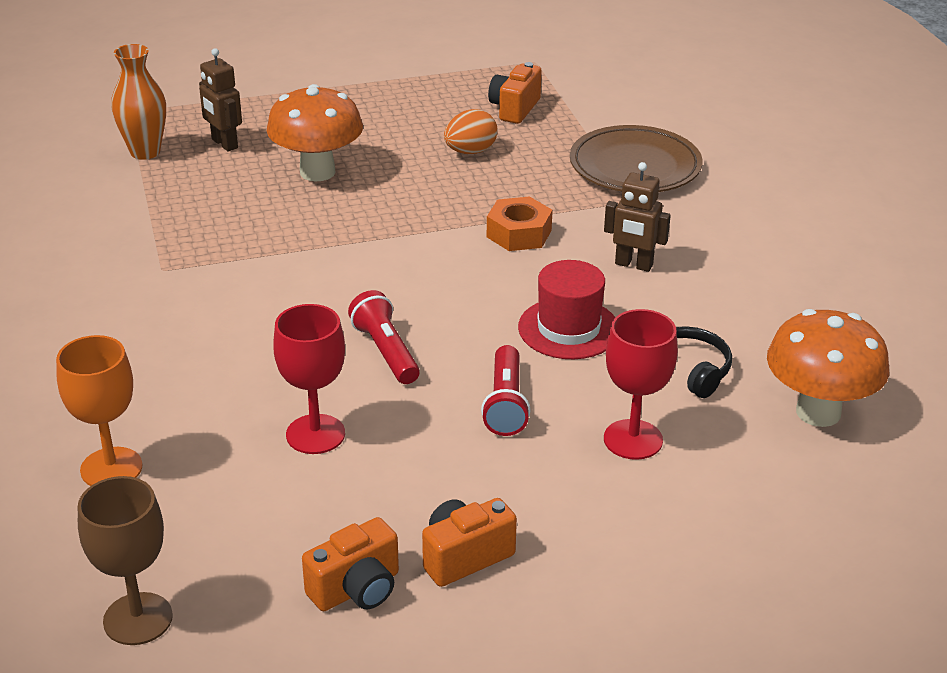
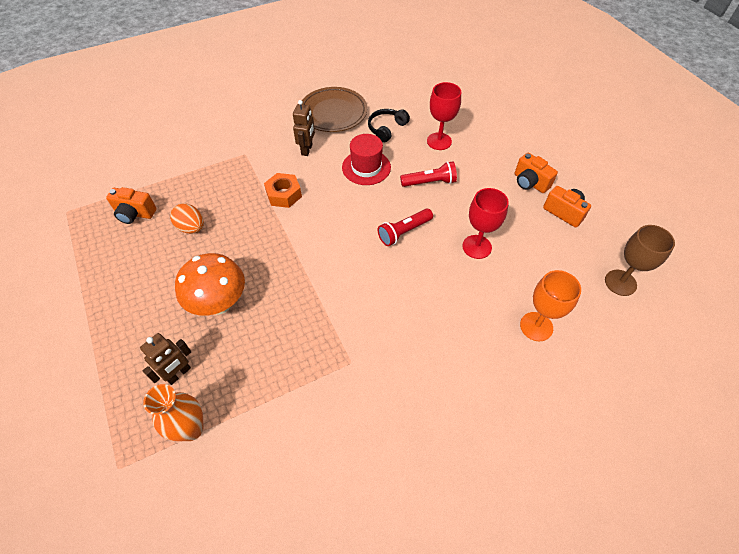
camera: 100 degrees left, 20 degrees up
brown plate [570,125,703,192] -> brown plate moved to [302,87,367,132]
orange mushroom [767,309,889,427] -> none

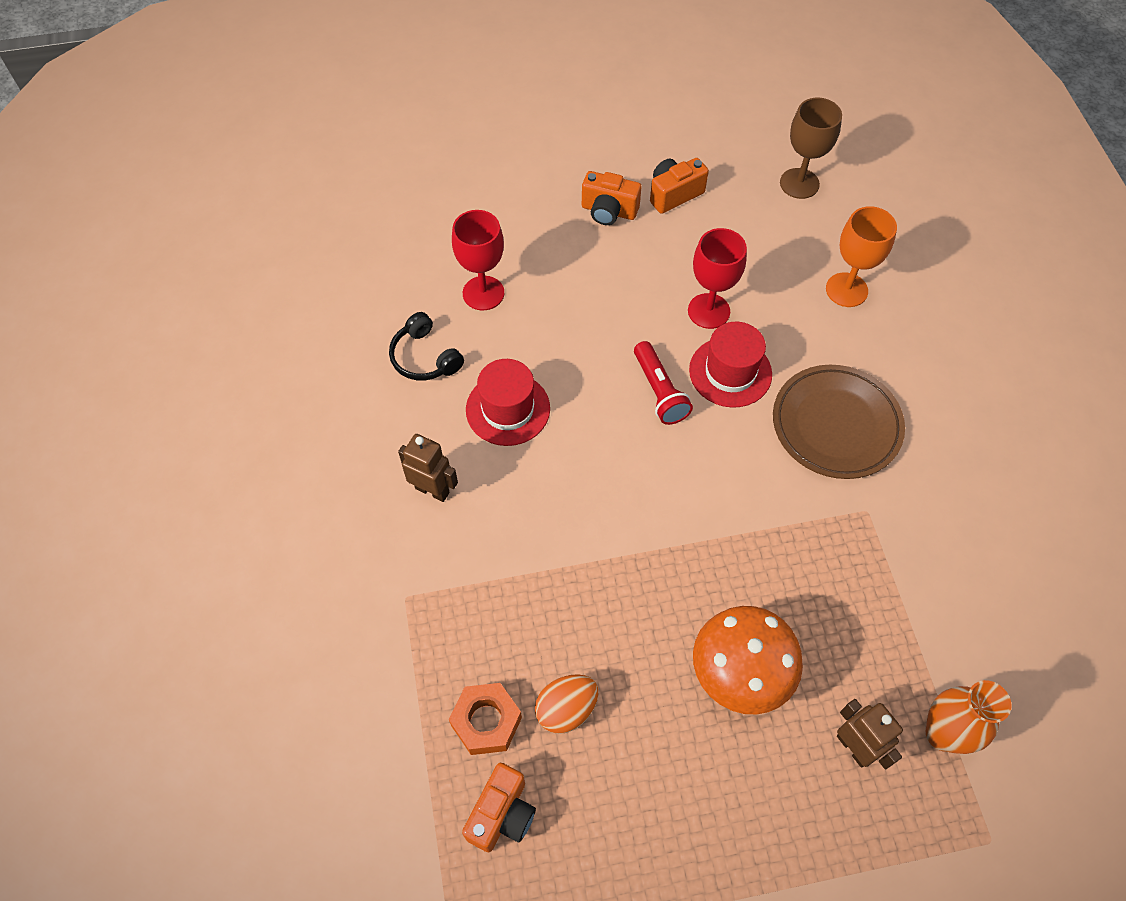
camera: 75 degrees left, 5 degrees up
orange nut [264,173,302,208] -> orange nut moved to [449,683,522,755]
brown plate [302,87,367,132] -> brown plate moved to [773,365,905,479]
red flashlight [400,161,457,187] -> none
orange camera [515,153,558,193] -> orange camera turned 45 degrees clockwise [582,171,642,225]
none -> red hat [689,322,772,408]

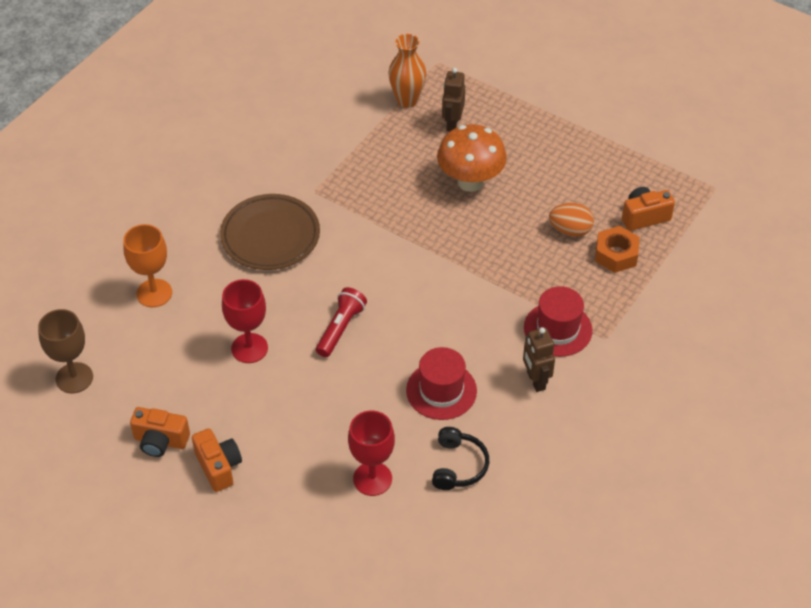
camera: 135 degrees left, 10 degrees down
red hat [689,322,772,408] -> red hat moved to [524,286,593,357]

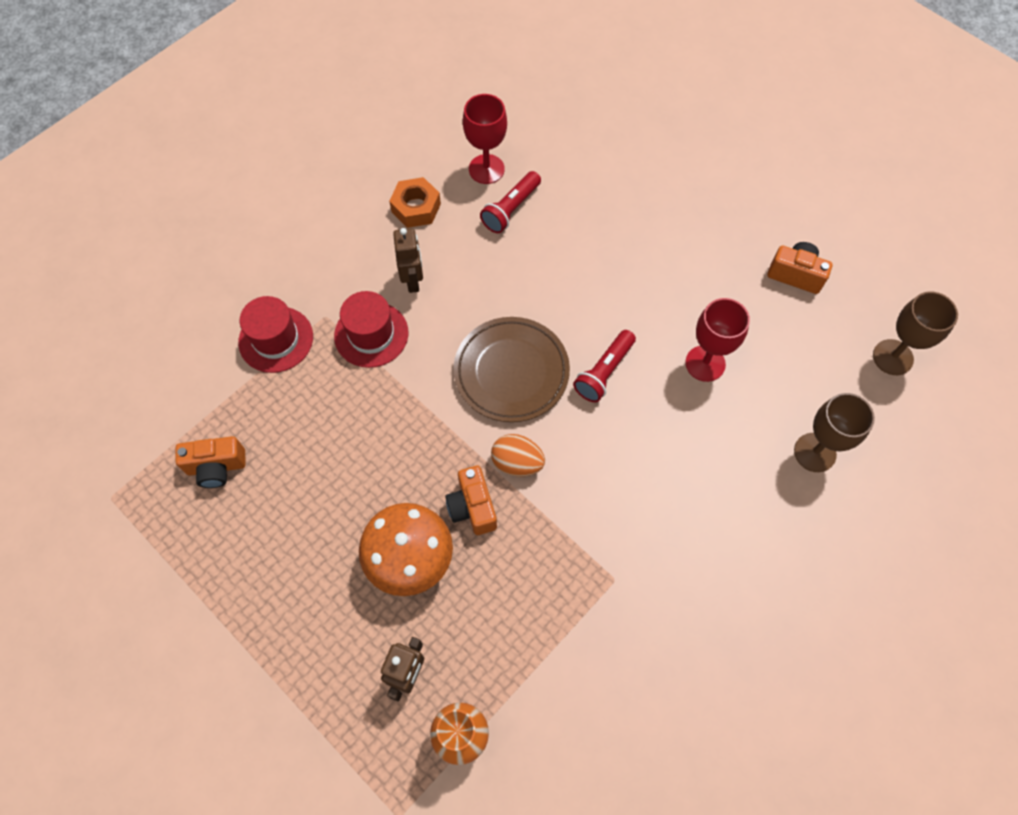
camera: 170 degrees left, 15 degrees up
orange goblet [123,224,172,307] -> brown goblet [794,393,875,472]
orange camera [192,428,242,492] -> orange camera moved to [445,465,497,535]
brown plate [220,194,320,270] -> brown plate moved to [454,317,570,422]
red goblet [348,410,395,496] -> red goblet moved to [463,94,507,184]
red hat [406,347,477,420] -> red hat moved to [238,296,313,373]
black headphones [432,427,489,490] -> red flashlight [480,171,541,233]
orange egg [549,203,594,237] -> orange egg moved to [491,434,545,477]
orange nut [595,226,640,273] -> orange nut moved to [389,177,441,228]

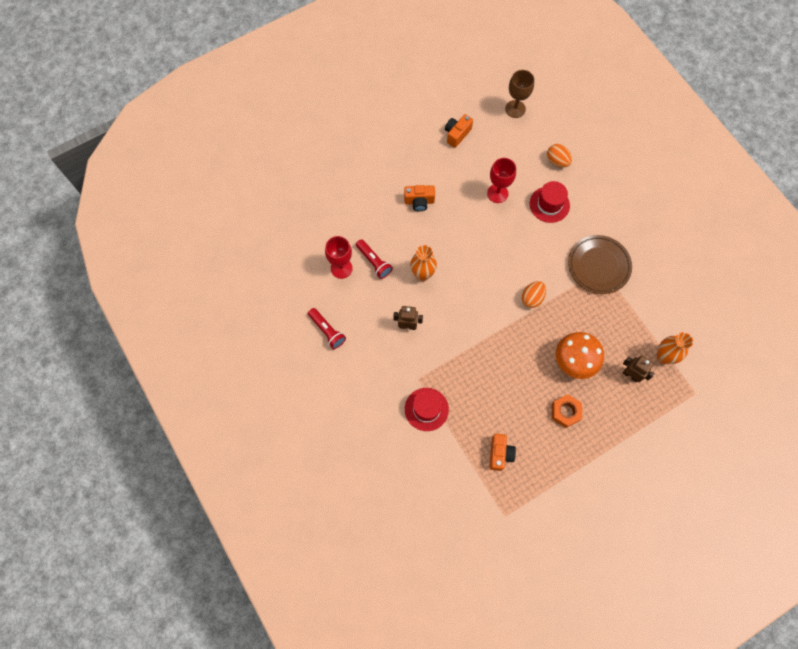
camera: 75 degrees left, 5 degrees up
red hat [334,291,408,368] -> red hat moved to [530,181,570,223]
orange nut [389,177,441,228] -> orange nut moved to [552,394,582,428]
orange camera [445,465,497,535] -> orange camera moved to [404,185,435,211]
brown plate [454,317,570,422] -> brown plate moved to [568,235,632,294]
red flashlight [573,330,636,402] -> red flashlight moved to [308,308,346,349]
brown goblet [794,393,875,472] -> orange egg [547,144,572,167]
none -> orange vase [410,245,437,281]

